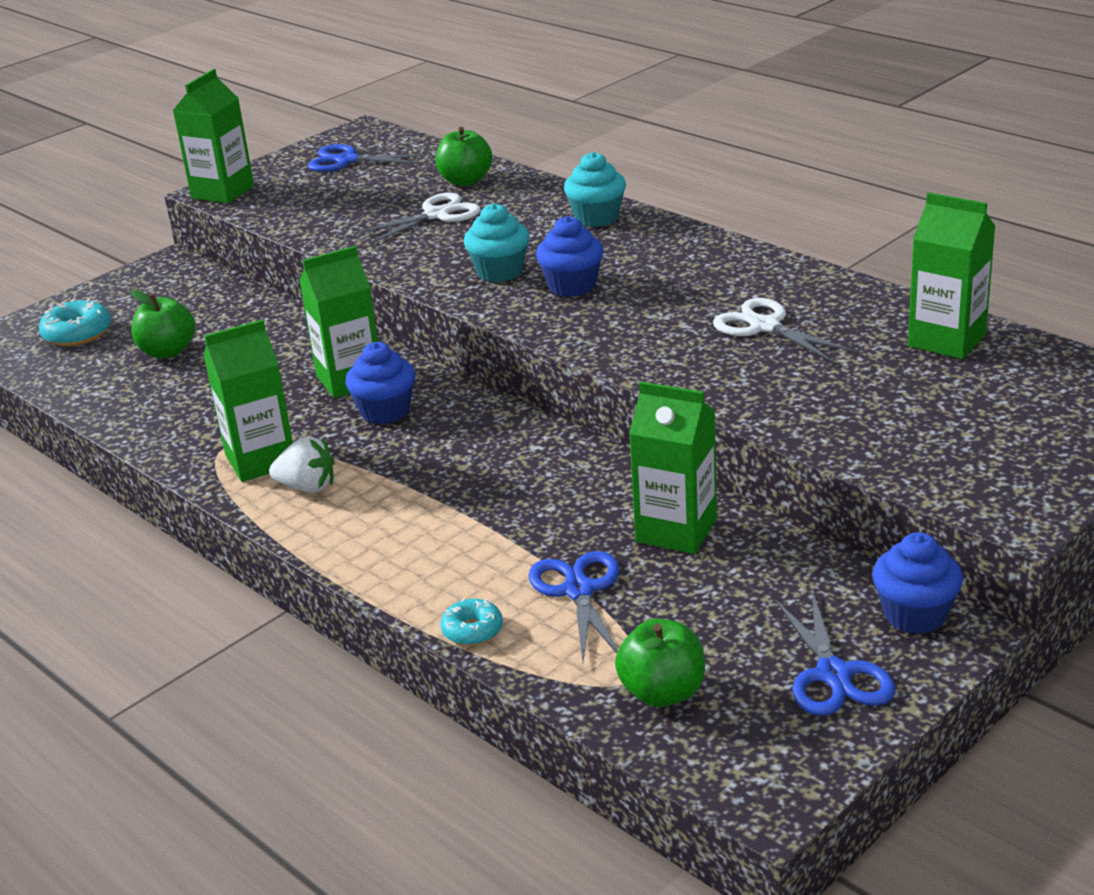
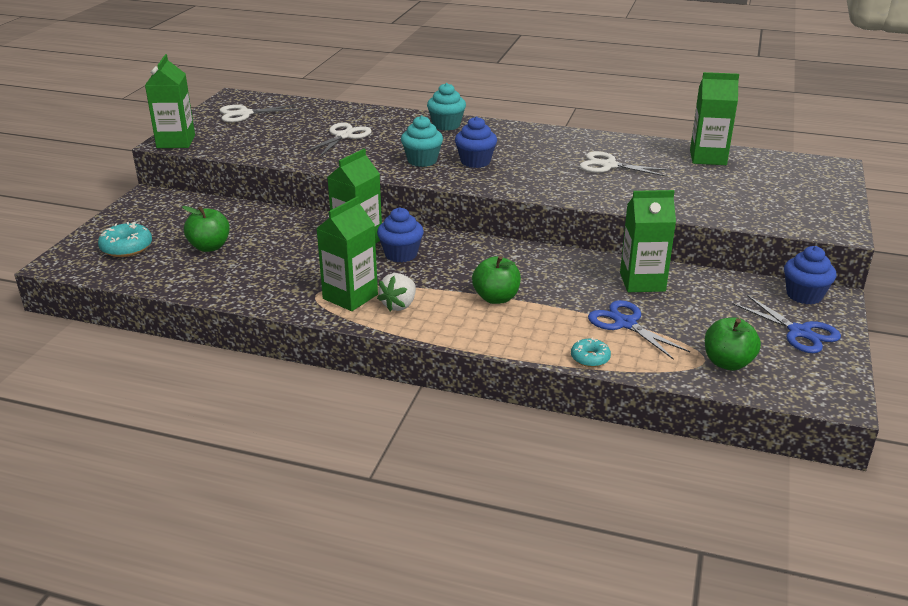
camera: 30 degrees left, 0 degrees up
white strawberry [269,436,335,493] -> white strawberry turned 135 degrees clockwise [377,273,416,312]
blue scissors [308,144,426,172] -> white scissors [220,104,299,122]
green apple [436,127,493,186] -> green apple moved to [472,256,521,304]

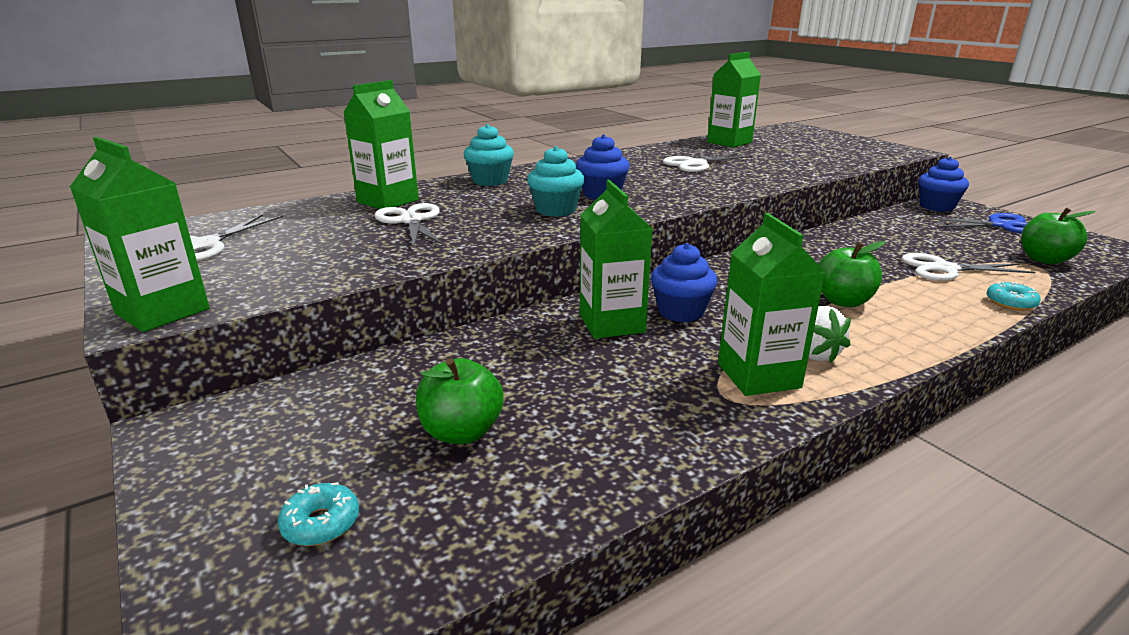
camera: 50 degrees left, 5 degrees down
turquoise donut [98,222,152,257] -> turquoise donut [278,482,359,546], size x0.64
blue scissors [588,300,690,360] -> white scissors [902,253,1036,281]
green carton [620,190,676,292] -> green carton moved to [343,80,419,209]

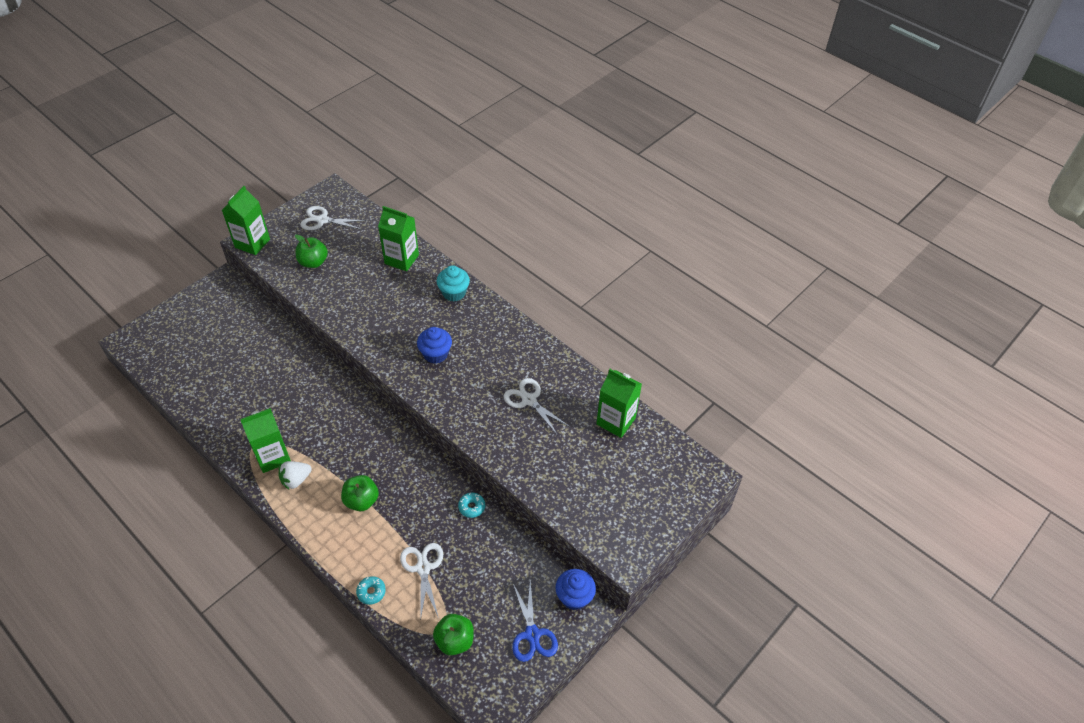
camera: 75 degrees right, 25 degrees up
turquoise donut [278,482,359,546] -> turquoise donut moved to [458,492,485,518]
white scissors [375,203,444,247] -> none
green apple [416,358,504,444] -> green apple moved to [295,234,328,268]
turquoise cupcake [527,146,585,217] -> none
green carton [580,180,653,339] -> none
blue cupcake [651,243,718,322] -> none

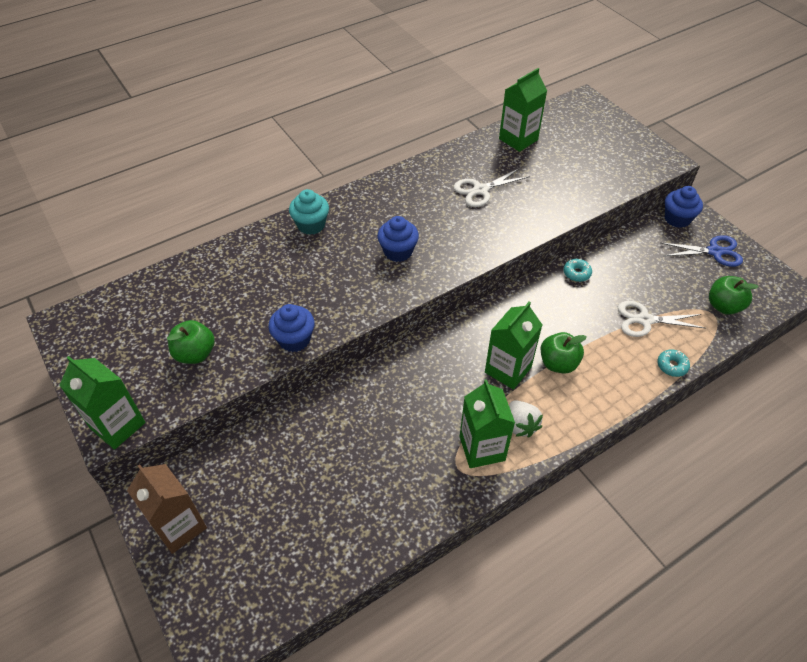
camera: 75 degrees left, 0 degrees up
white scissors [300,206,367,230] -> none
green carton [378,206,419,271] -> green carton moved to [485,302,542,390]
none -> brown carton [127,464,207,554]
none -> blue cupcake [268,304,315,352]

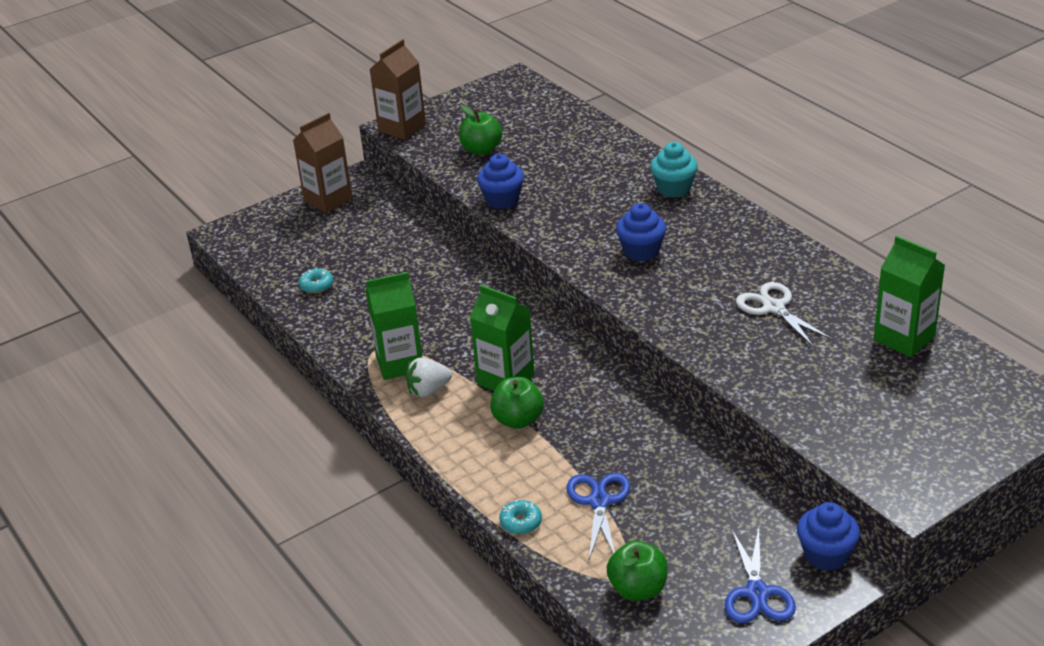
camera: 90 degrees right, 15 degrees down
green carton [59,356,146,450] -> brown carton [369,39,426,140]
turquoise donut [564,259,592,282] -> turquoise donut moved to [299,267,333,294]
white scissors [618,301,705,337] -> blue scissors [567,473,631,560]

